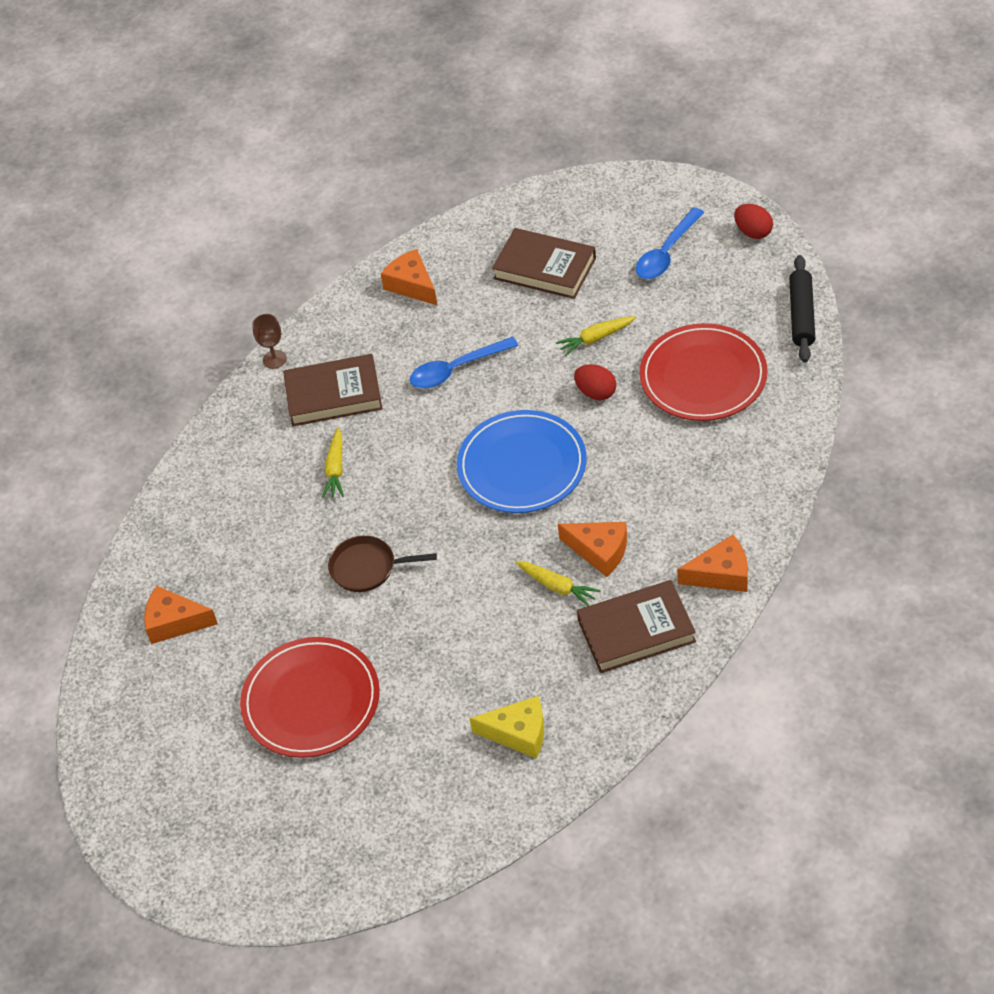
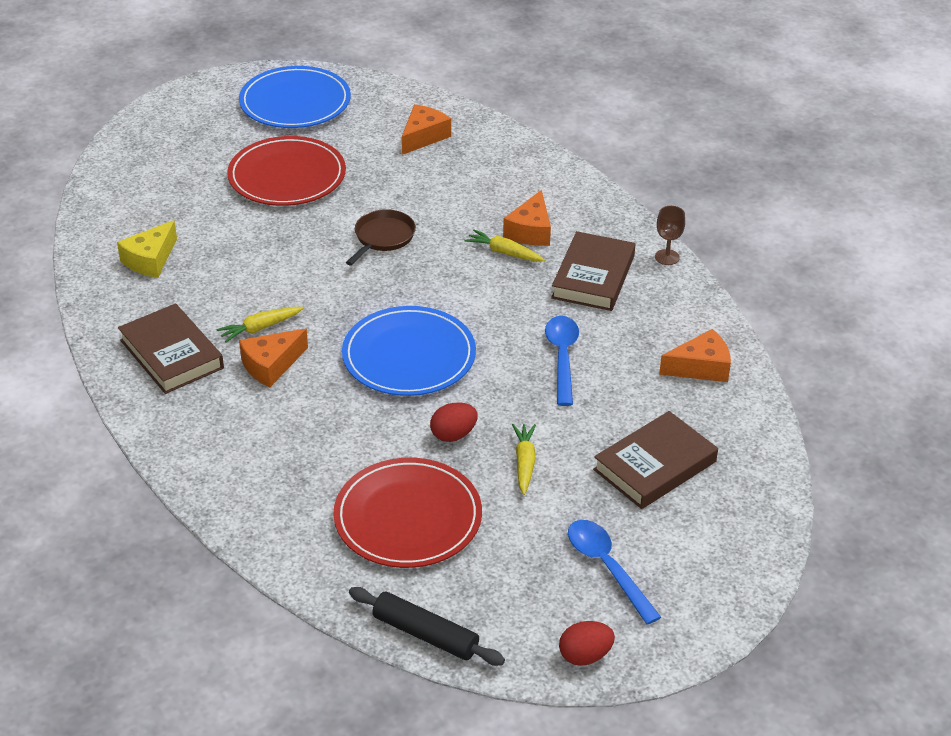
camera: 110 degrees right, 10 degrees down
brown book [577,580,696,673] -> brown book turned 45 degrees counterclockwise [118,303,224,394]
orange cheese [677,535,748,592] -> orange cheese moved to [503,190,551,246]
none -> blue plate [239,66,351,128]

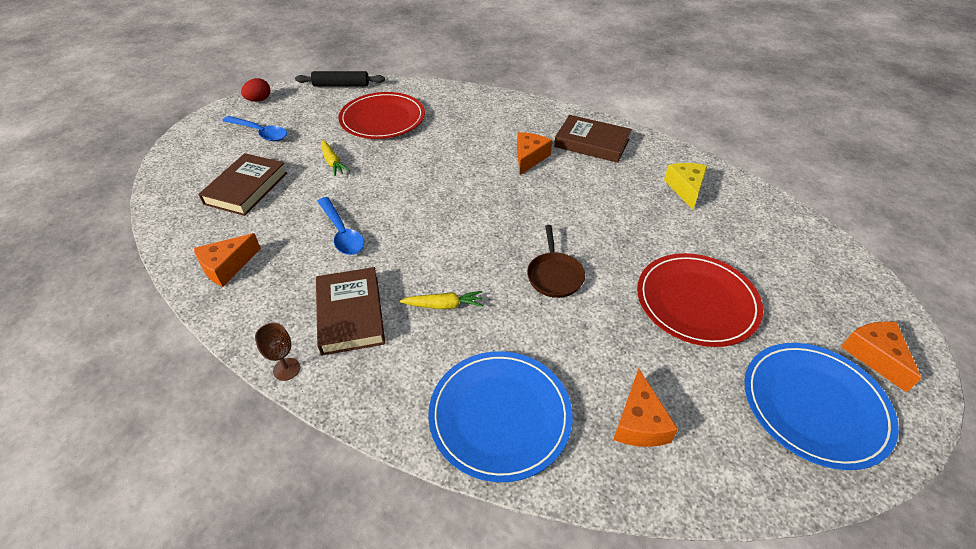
camera: 150 degrees right, 5 degrees up
yellow carrot [217,307,304,343] -> none
blue plate [342,306,476,396] -> blue plate moved to [428,351,573,482]
red egg [430,402,478,442] -> none
orange cheese [503,190,551,246] -> orange cheese moved to [841,321,922,392]

